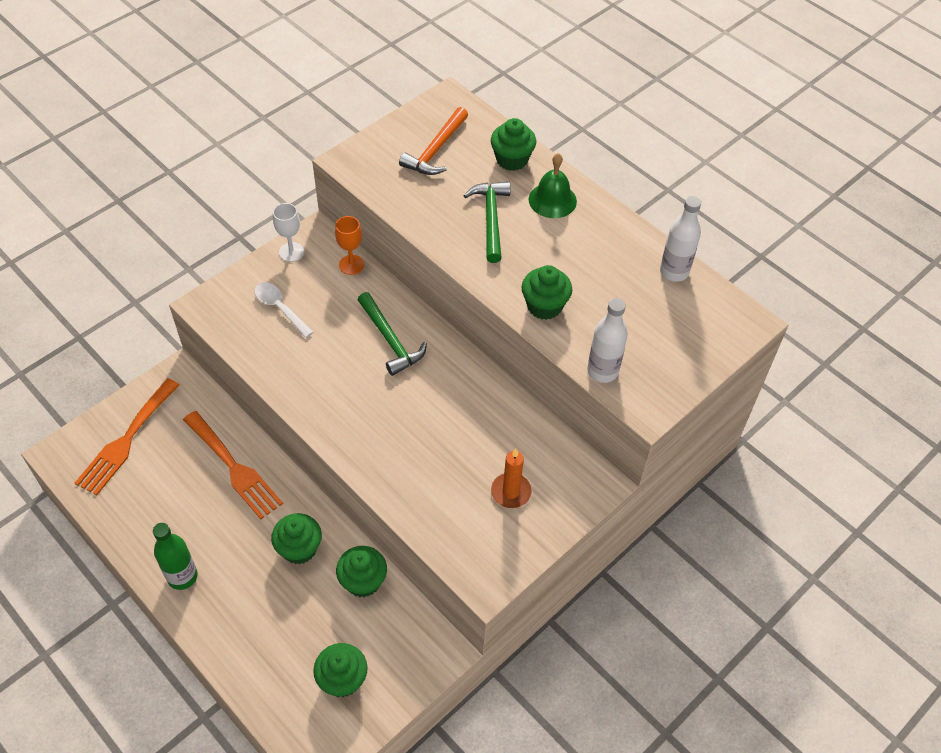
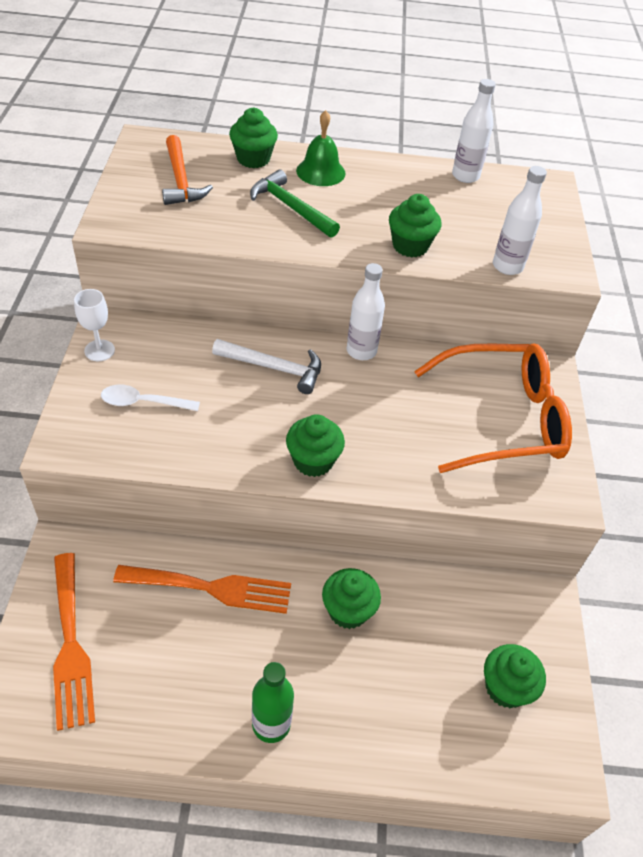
camera: 45 degrees left, 5 degrees down
orange goblet [335,216,364,275] -> none
green cupcake [336,546,387,597] -> green cupcake moved to [286,414,345,477]
green hammer [358,292,427,376] -> white hammer [212,339,321,394]
orange candle [491,449,532,508] -> orange glasses [414,344,572,473]
none -> white bottle [347,263,385,360]

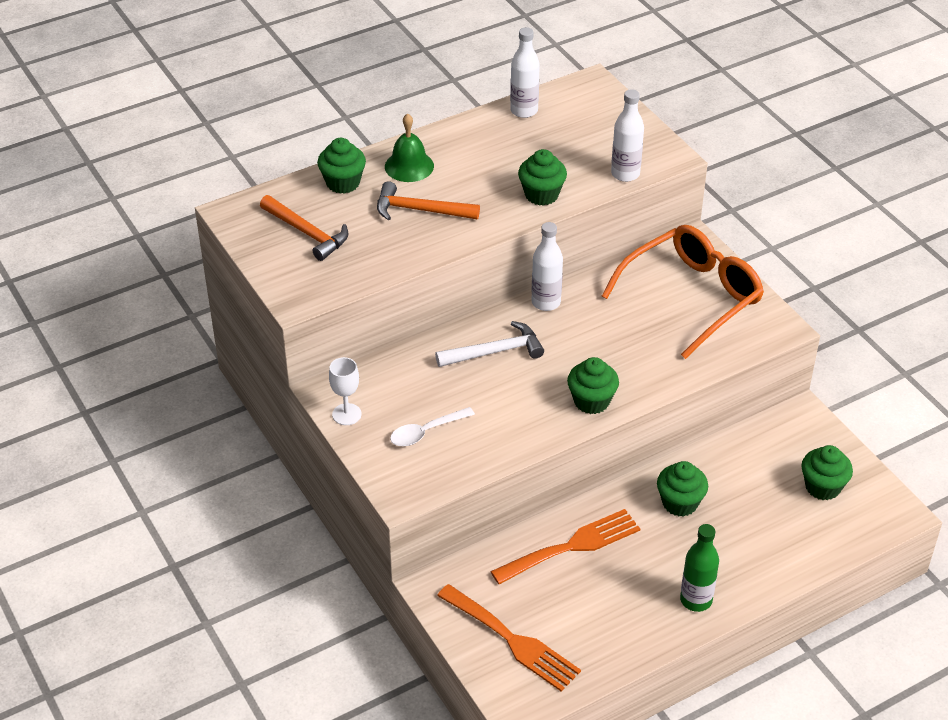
camera: 30 degrees left, 5 degrees down
green hammer [250,169,340,238] -> orange hammer [377,181,480,220]

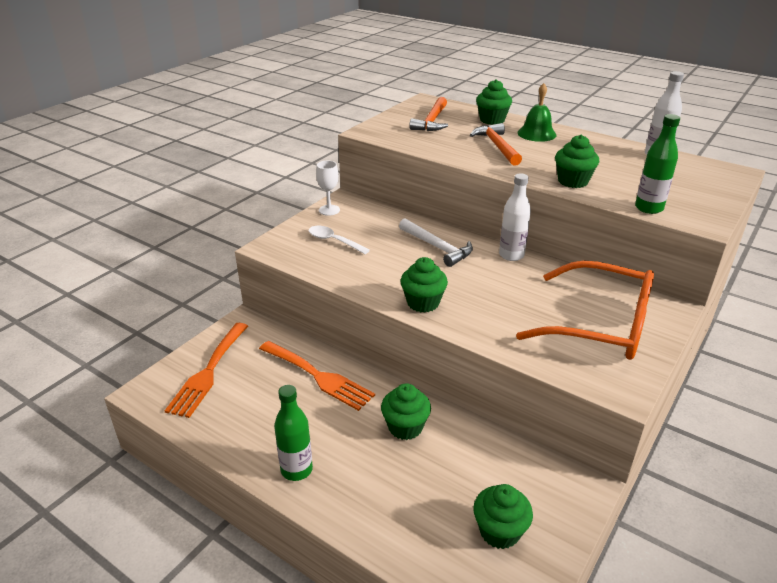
camera: 65 degrees right, 10 degrees down
white bottle [611,89,644,182] -> green bottle [635,114,680,214]

